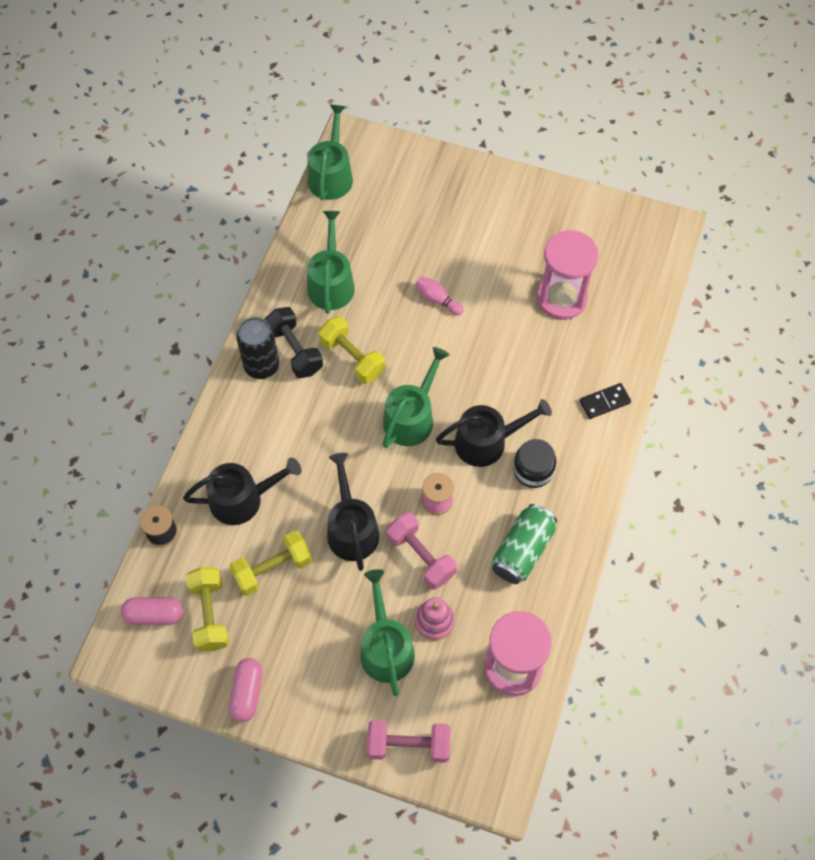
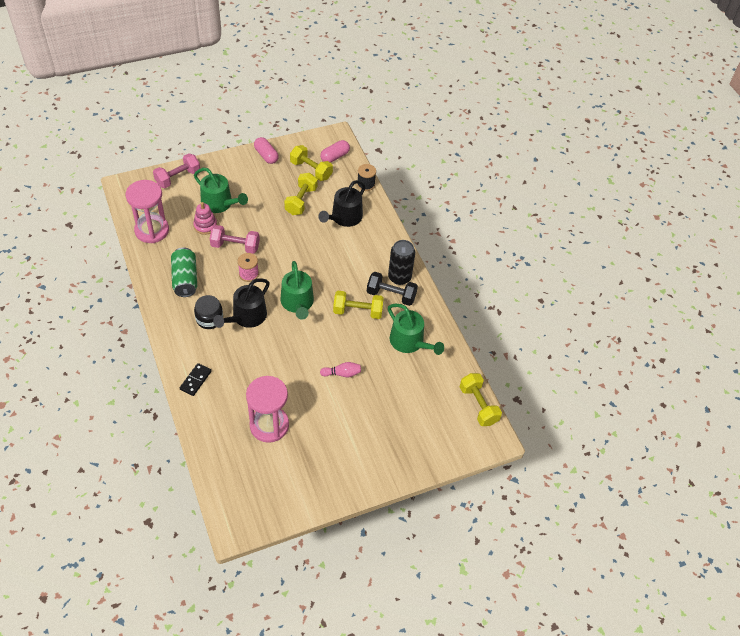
camera: 135 degrees right, 10 degrees down
green watering can [308,105,353,200] -> yellow dumbbell [460,373,502,426]
black watering can [327,453,380,571] -> none

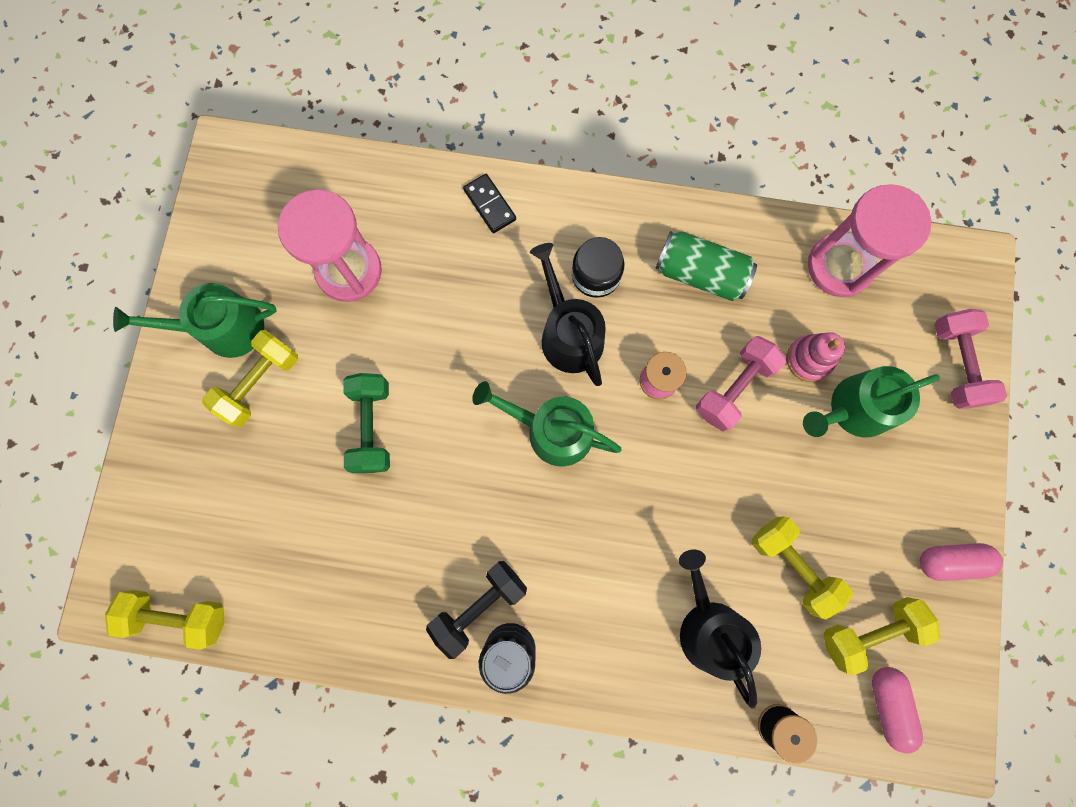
camera: 125 degrees right, 25 degrees up
pink bowling pin [320,362,361,377] -> green dumbbell [343,373,390,473]
yellow dumbbell [333,291,384,319] -> yellow dumbbell moved to [202,330,298,427]
green watering can [388,304,444,355] -> green watering can moved to [113,283,277,358]

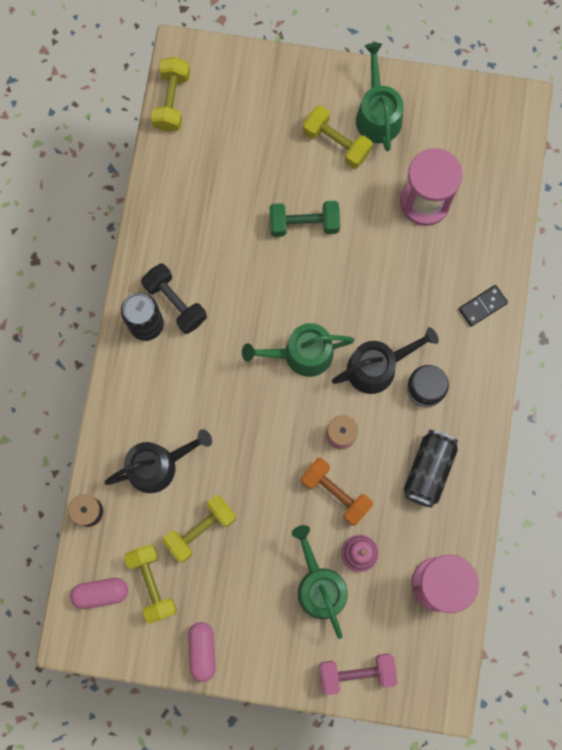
camera: 90 degrees right, 0 degrees up
green watering can [472,381,622,466] -> green watering can turned 120 degrees counterclockwise [242,323,355,377]
green can [655,231,757,301] -> black can [403,430,458,508]
pink dumbbell [696,336,787,431] -> orange dumbbell [301,458,373,526]

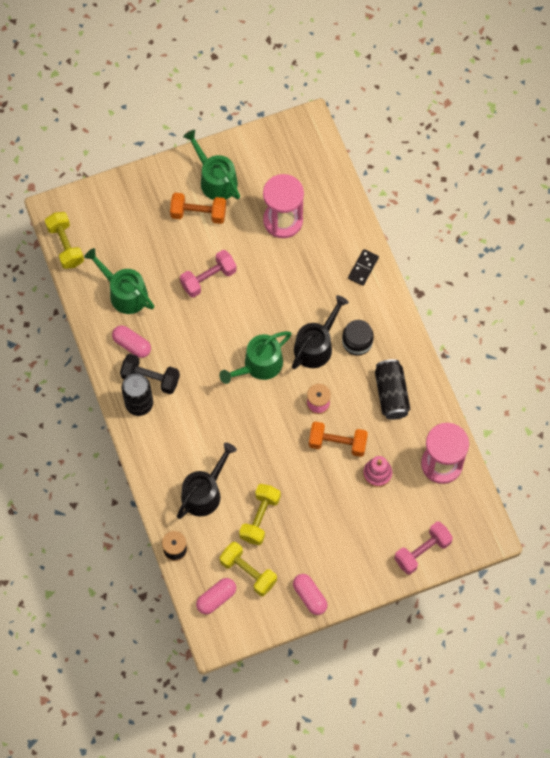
camera: 30 degrees left, 10 degrees down
green dumbbell [270,201,340,237] -> pink dumbbell [180,250,237,298]
green watering can [292,525,348,639] -> green watering can moved to [84,248,154,314]
yellow dumbbell [303,106,373,169] -> orange dumbbell [170,193,226,224]
none -> pink capsule [112,325,151,358]

